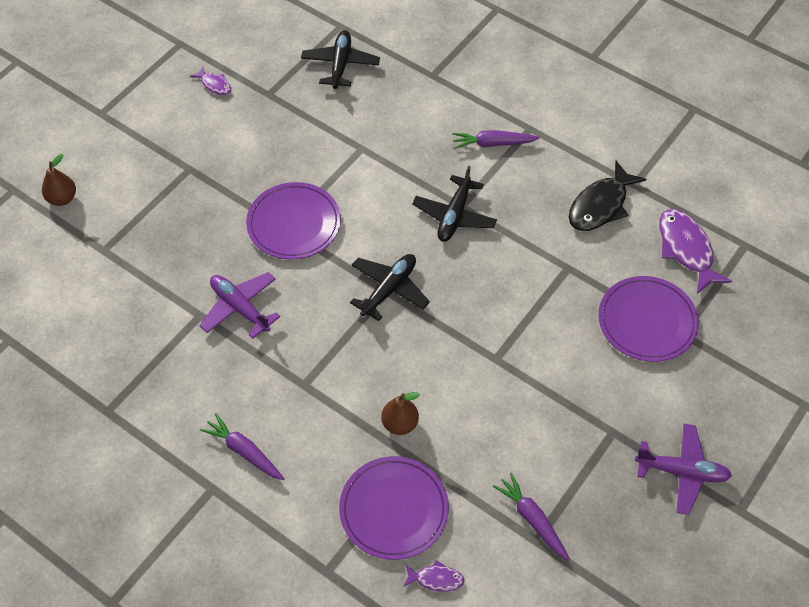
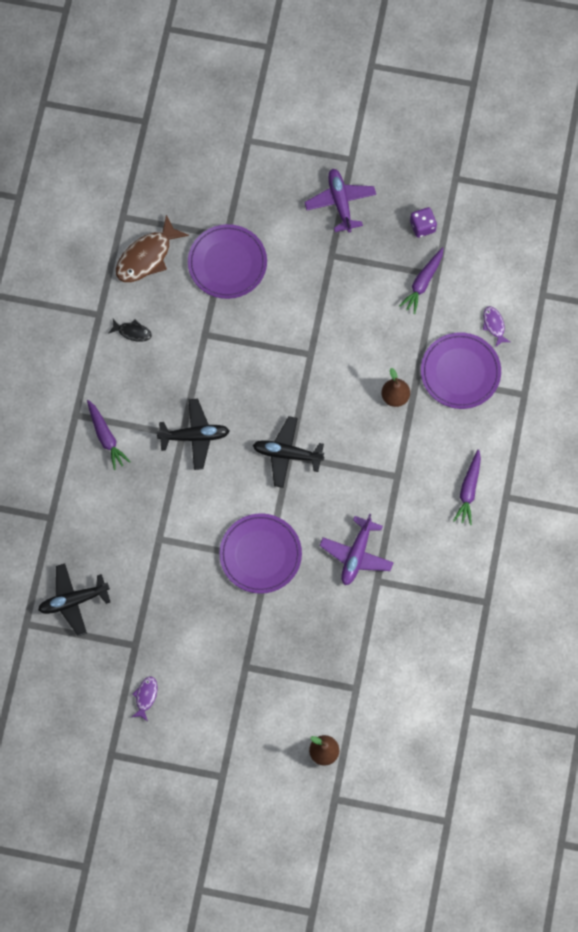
camera: 115 degrees left, 15 degrees up
black fish [569,161,646,231] -> black fish [109,319,152,342], size x0.51
purple fish [659,209,732,294] -> brown fish [116,215,189,282]
none -> purple dice [410,207,437,238]

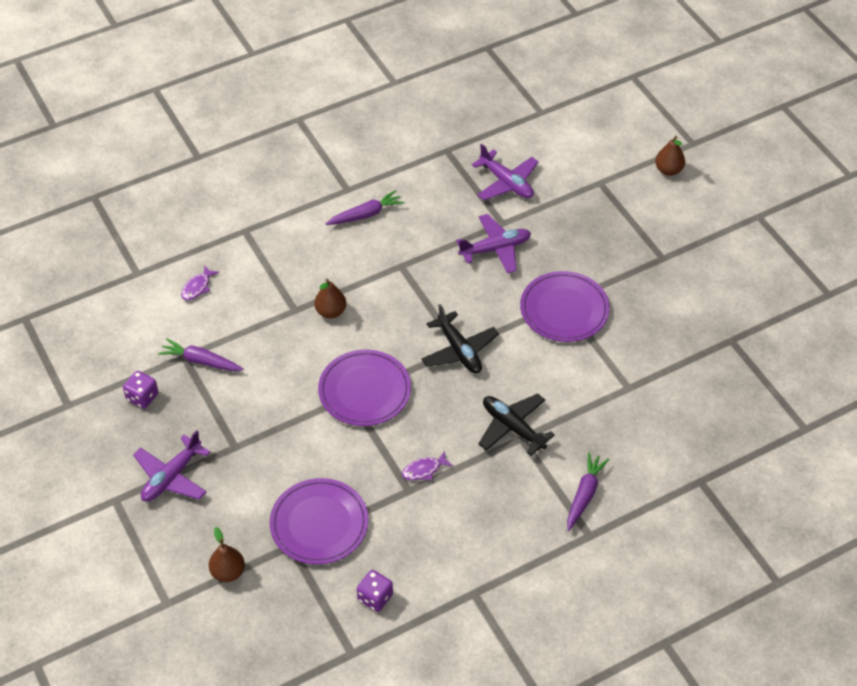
camera: 130 degrees left, 20 degrees down
black plane [38,563,110,636] -> none
black fish [109,319,152,342] -> none
brown fish [116,215,189,282] -> purple dice [357,570,393,612]
purple fish [132,676,157,721] -> purple fish moved to [402,451,453,480]
purple carrot [399,247,444,314] -> purple carrot turned 150 degrees counterclockwise [158,338,244,371]
purple plate [421,332,501,409] -> purple plate moved to [318,350,411,426]
none -> brown pear [209,527,245,582]
none -> purple plane [472,144,539,200]

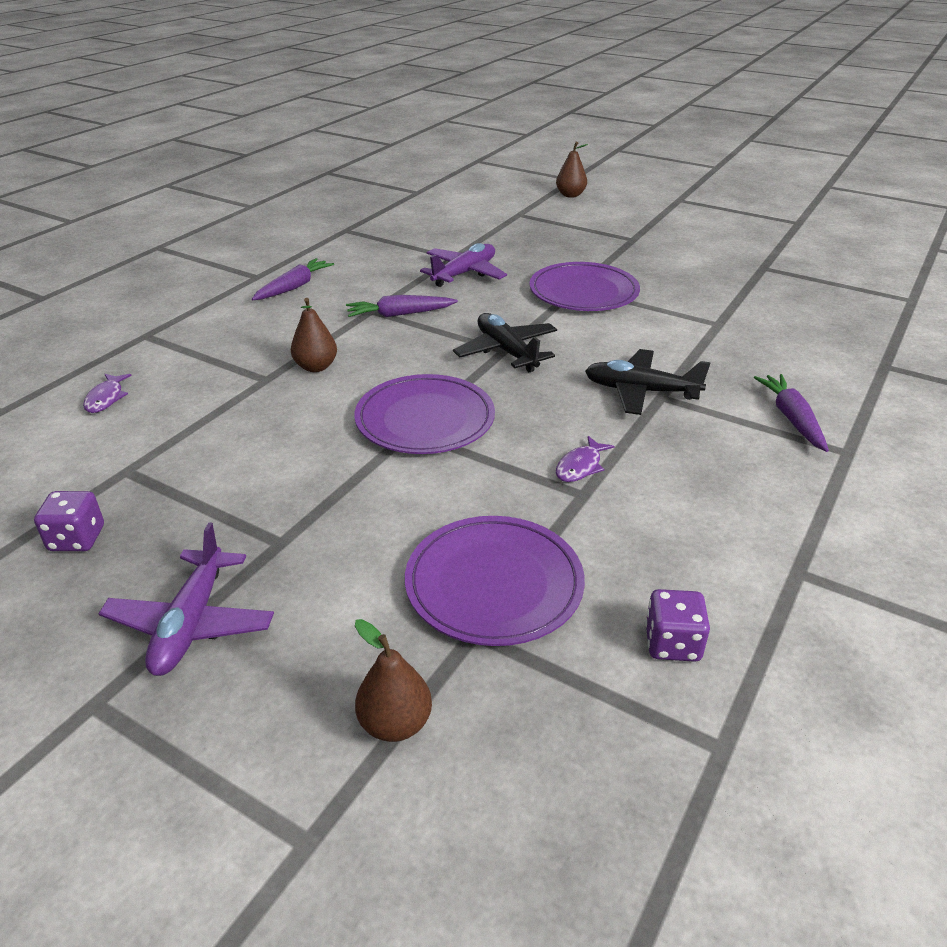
camera: 30 degrees left, 15 degrees down
purple carrot [158,338,244,371] -> purple carrot moved to [346,295,458,317]
black plane [422,304,499,374] -> black plane turned 150 degrees counterclockwise [453,313,557,372]
purple plane [472,144,539,200] -> none

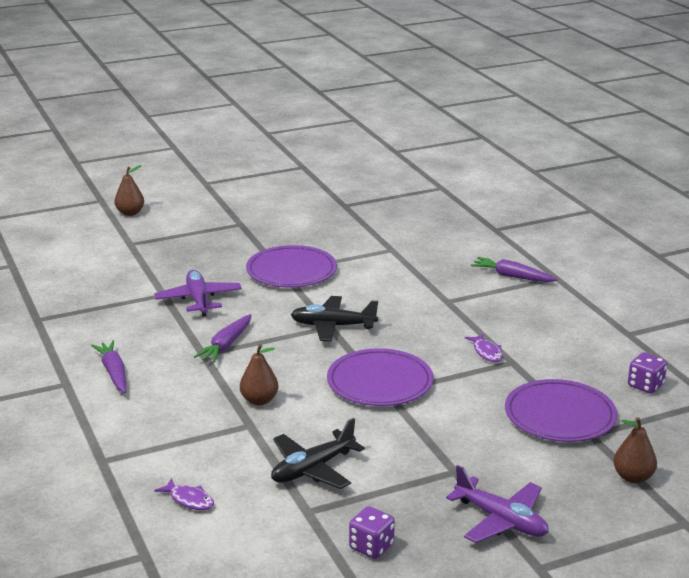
camera: 55 degrees left, 10 degrees down
black plane [585,349,710,415] -> black plane moved to [271,418,365,489]

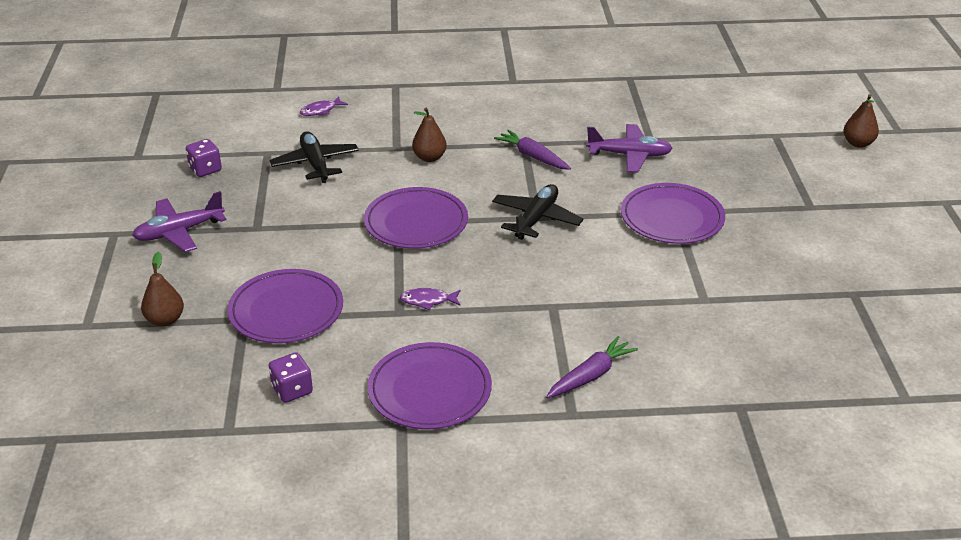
camera: 110 degrees right, 10 degrees up
purple carrot [91,340,126,393] -> none
none -> purple plate [367,342,492,429]

